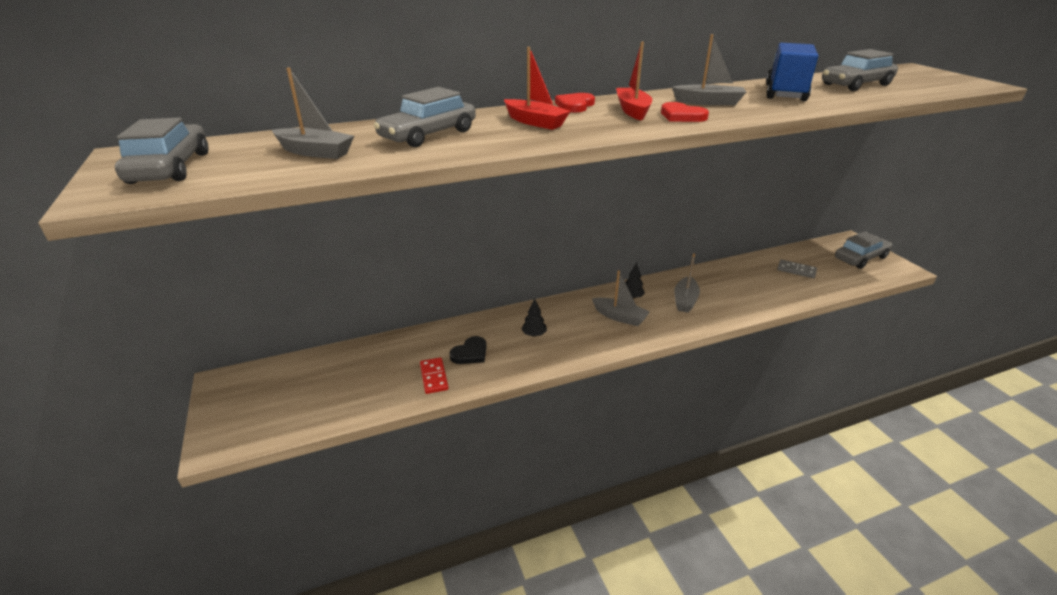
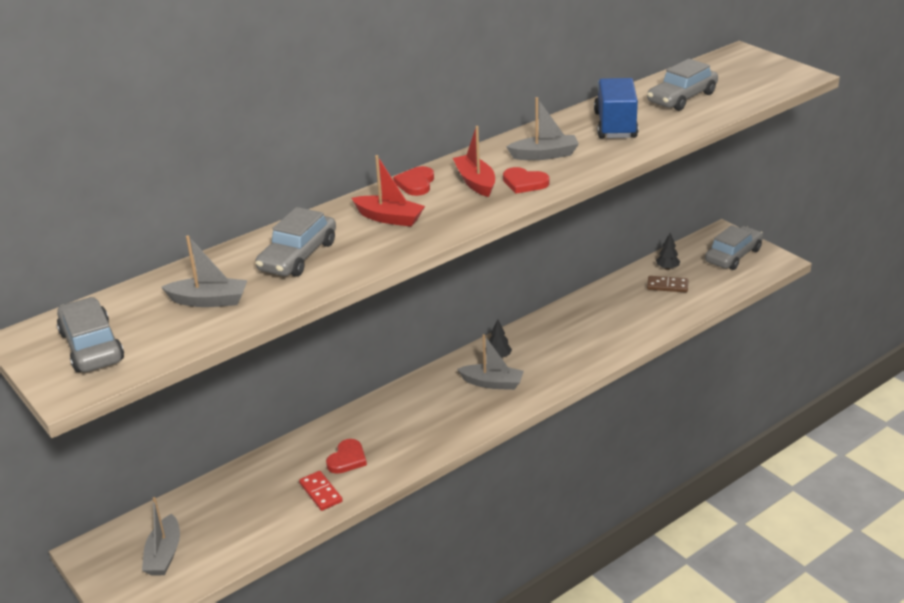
camera: 15 degrees left, 0 degrees up
black heart [449,336,487,364] -> red heart [326,439,367,474]
black tree [521,298,547,337] -> black tree moved to [656,233,681,270]
grey boat [674,254,700,313] -> grey boat moved to [142,497,180,575]
grey domino [777,259,817,278] -> brown domino [647,276,689,293]

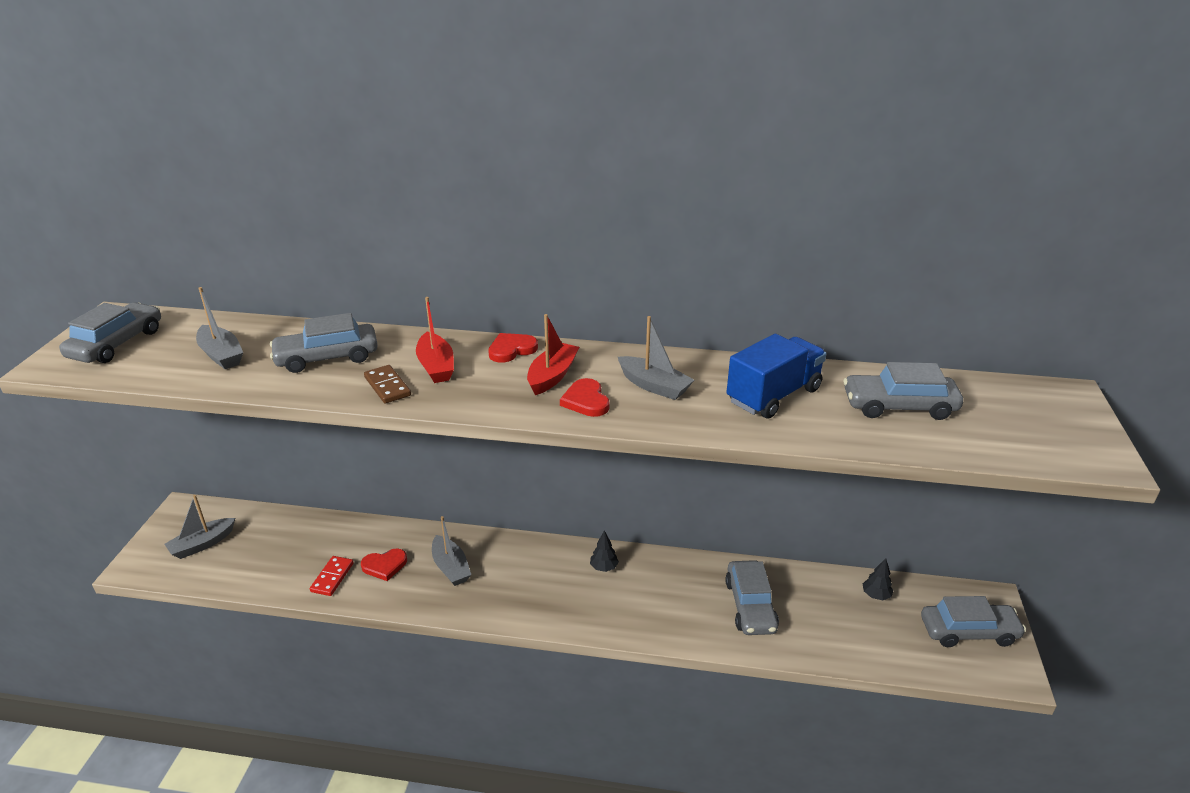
camera: 45 degrees right, 0 degrees up
grey boat [457,334,524,390] -> grey boat moved to [432,516,471,586]
brown domino [647,276,689,293] -> brown domino moved to [364,365,411,404]
none -> grey car [725,560,779,635]

